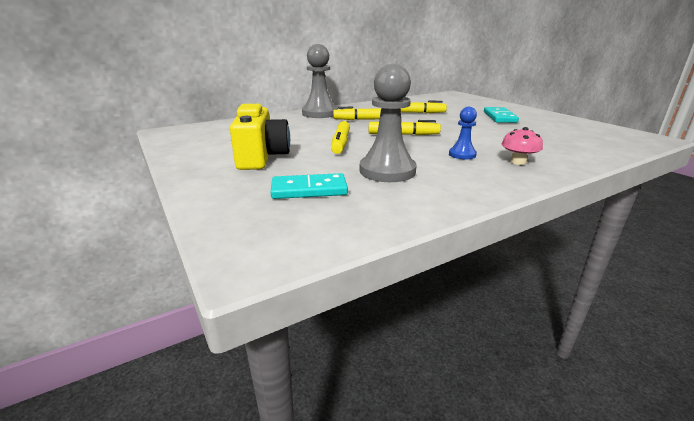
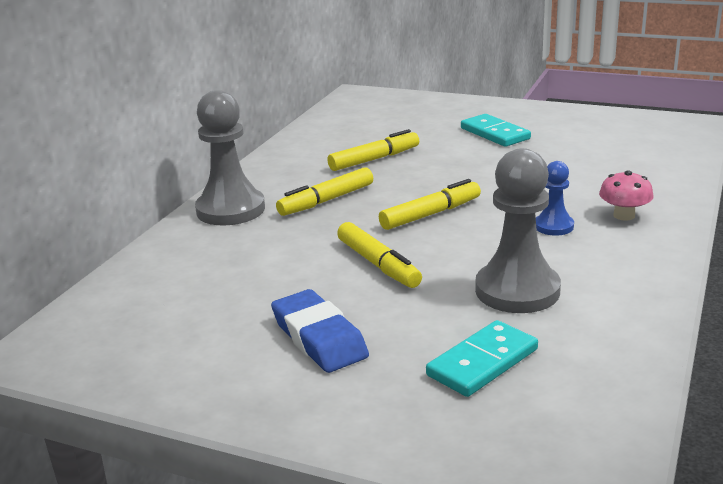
camera: 35 degrees left, 0 degrees up
yellow camera [230,104,290,170] -> blue eraser [271,289,369,373]

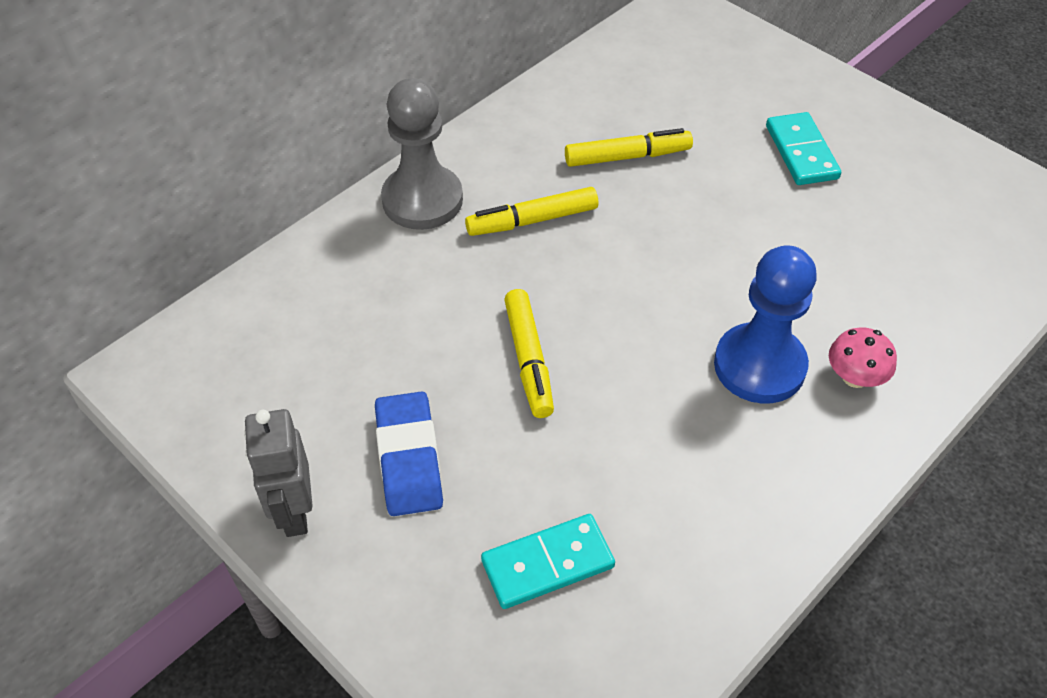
camera: 20 degrees right, 25 degrees up
yellow marker [379,179,481,230] -> none
grey pawn [475,148,561,313] -> none
blue pawn [536,161,574,236] -> blue pawn [714,245,817,404], size x1.90
none -> grey robot [244,409,313,537]

